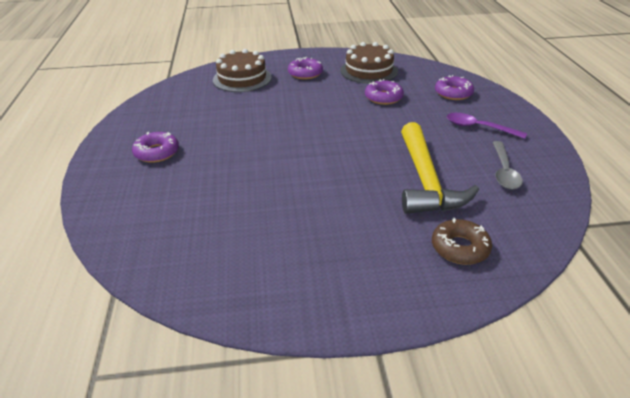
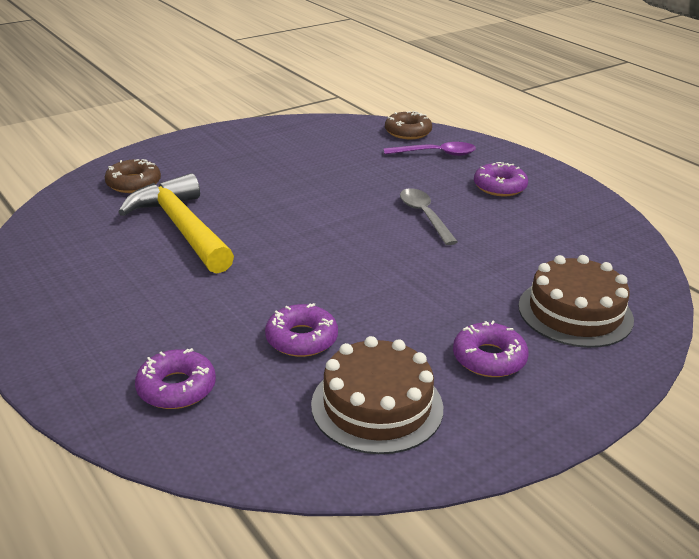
camera: 150 degrees right, 5 degrees down
purple spoon [447,113,527,139] -> purple spoon moved to [384,142,476,156]
grey spoon [493,141,523,189] -> grey spoon moved to [400,188,458,245]
none -> brown donut [385,111,432,139]

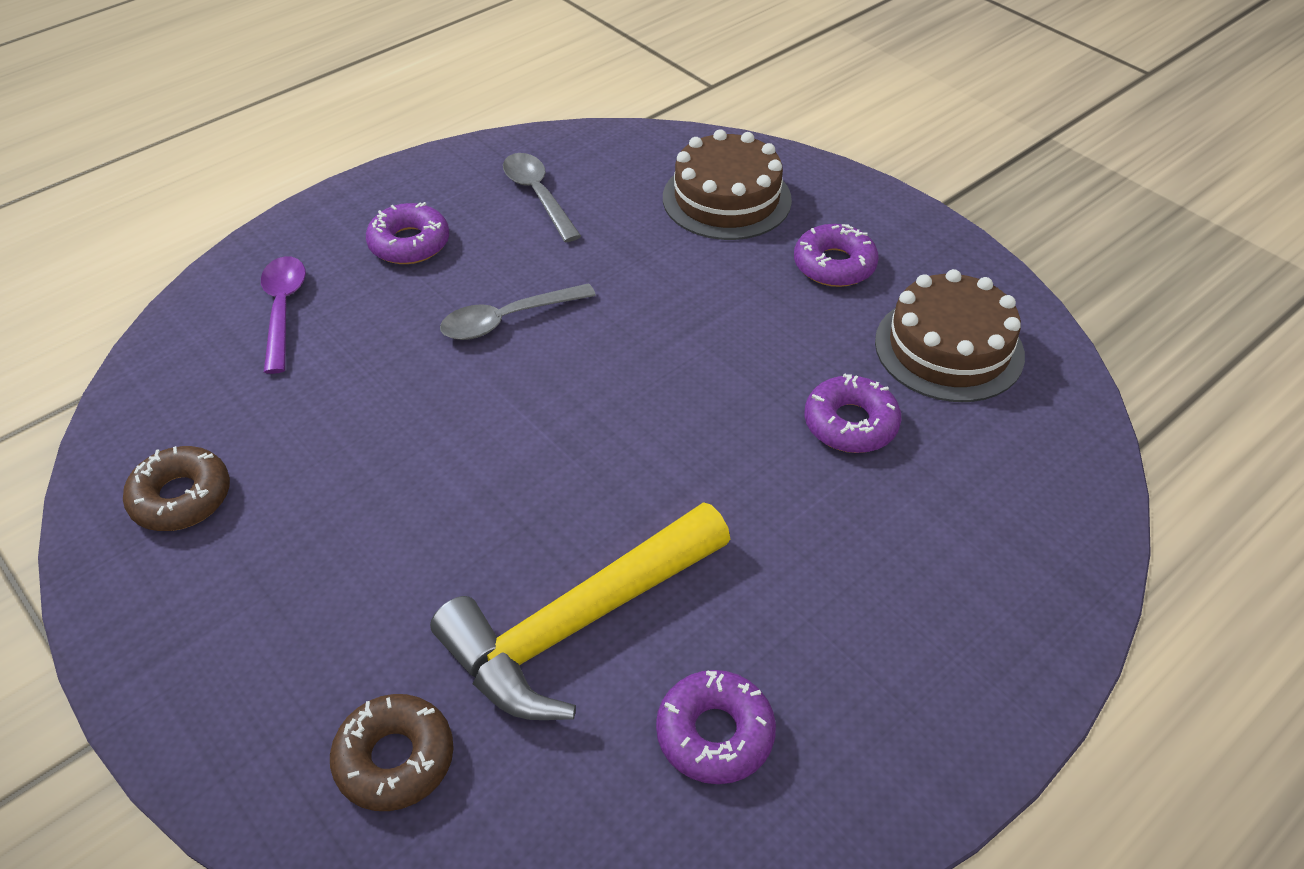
camera: 95 degrees left, 15 degrees up
purple donut [135,348,216,409] -> purple donut moved to [656,670,776,784]
brown donut [385,111,432,139] -> brown donut moved to [123,446,230,531]
none -> grey spoon [503,153,581,242]

